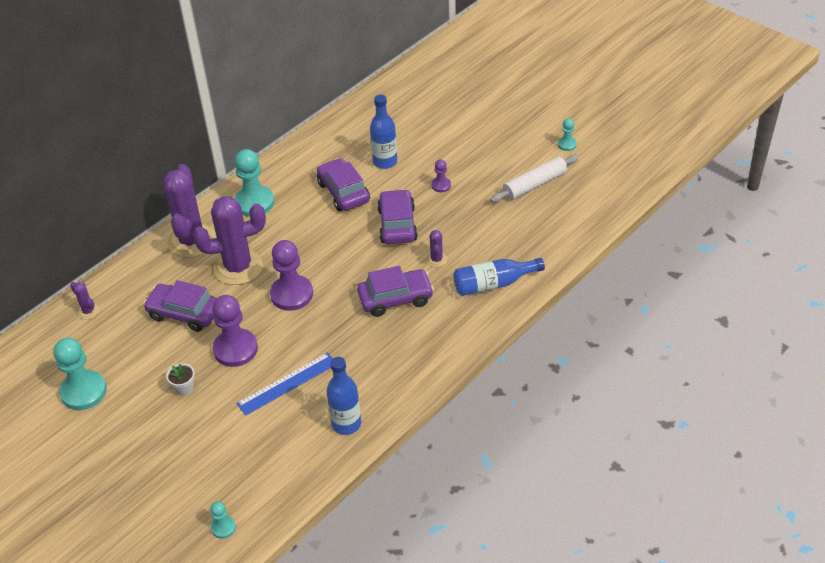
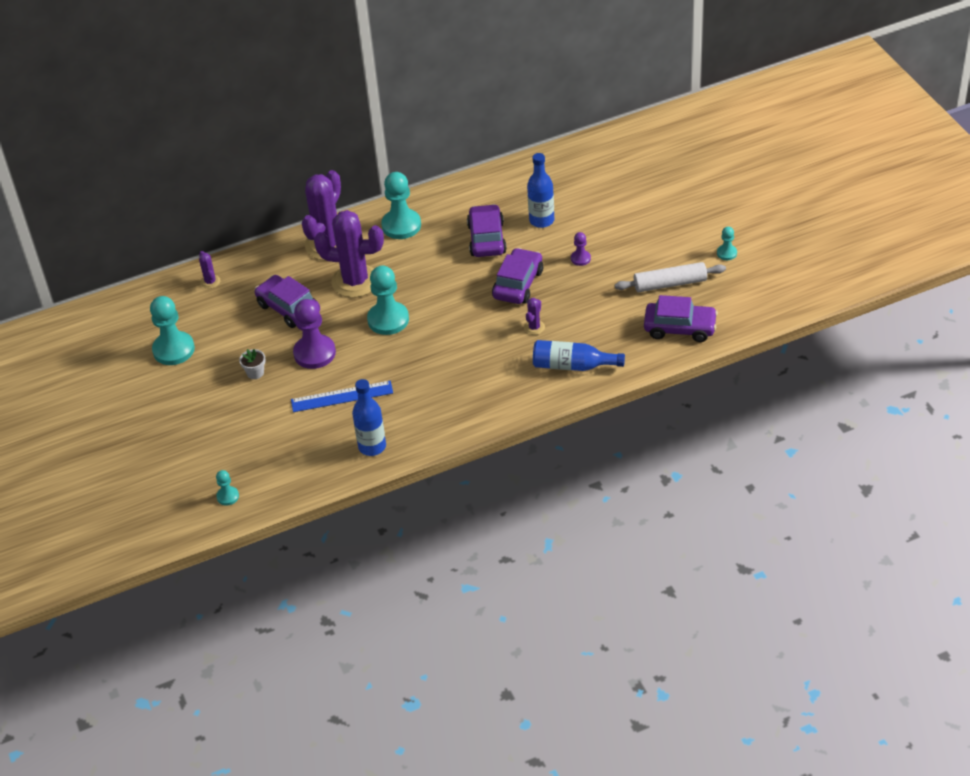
camera: 25 degrees right, 0 degrees up
purple pawn [270,240,313,311] -> turquoise pawn [367,266,409,335]
purple car [357,266,434,317] -> purple car moved to [644,295,718,342]

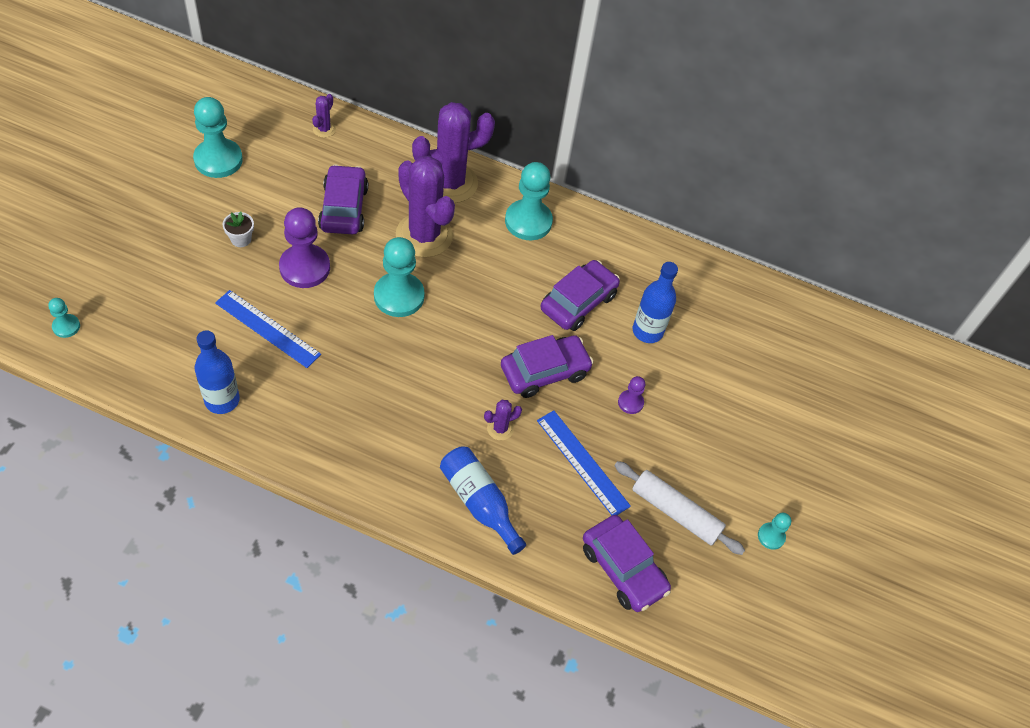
camera: 35 degrees right, 10 degrees up
none -> blue ruler [537,410,631,515]

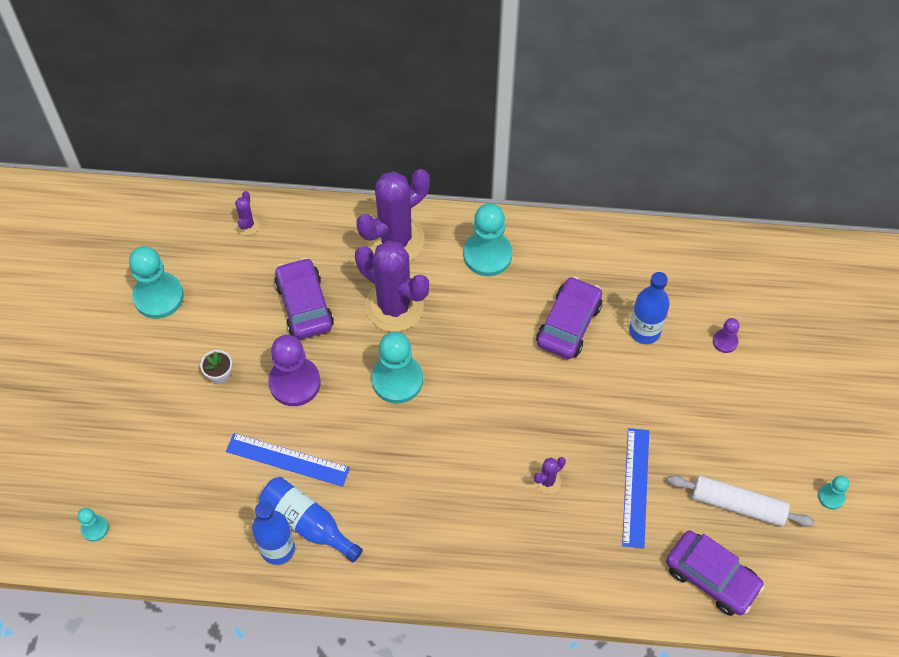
camera: 10 degrees left, 5 degrees up
blue bottle [440,446,526,555] -> blue bottle moved to [259,477,363,562]
purple car [501,335,594,398] -> none
blue ruler [537,410,631,515] -> blue ruler turned 60 degrees clockwise [622,428,649,548]
purple pawn [618,376,645,414] -> purple pawn moved to [713,318,740,353]

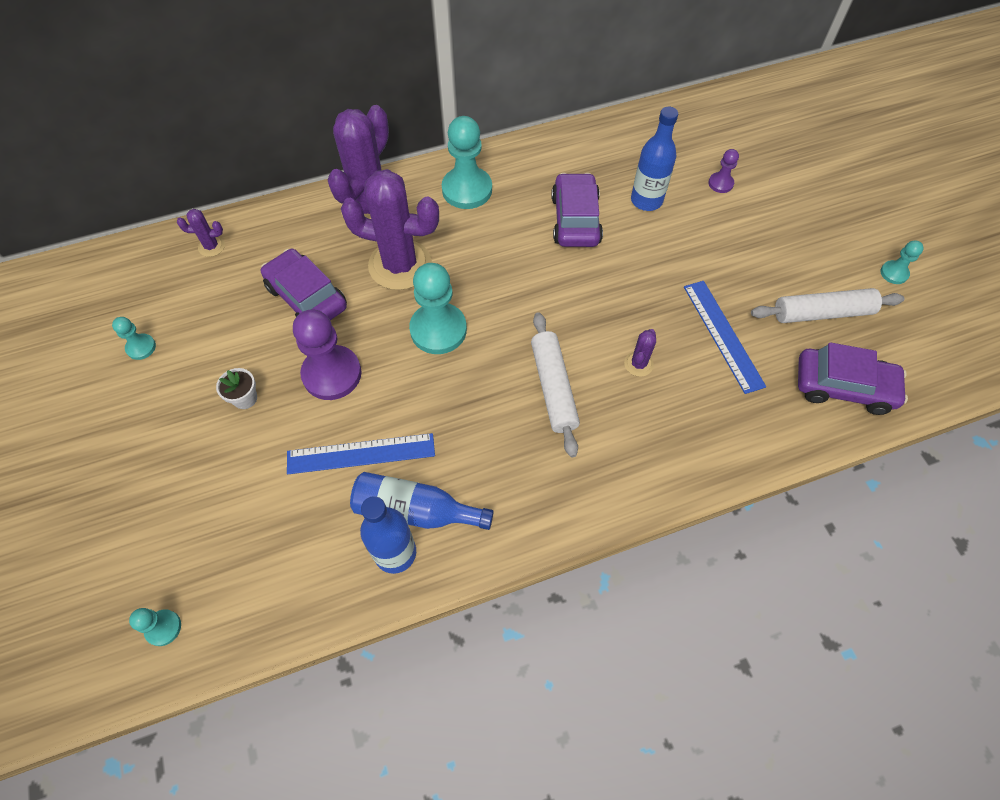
camera: 25 degrees left, 0 degrees up
turquoise pawn [129,246,184,319] -> turquoise pawn [112,317,156,360], size x0.49
purple cactus [235,191,260,235] -> purple cactus turned 75 degrees counterclockwise [177,209,225,257]
none -> white rolling pin [531,312,580,457]

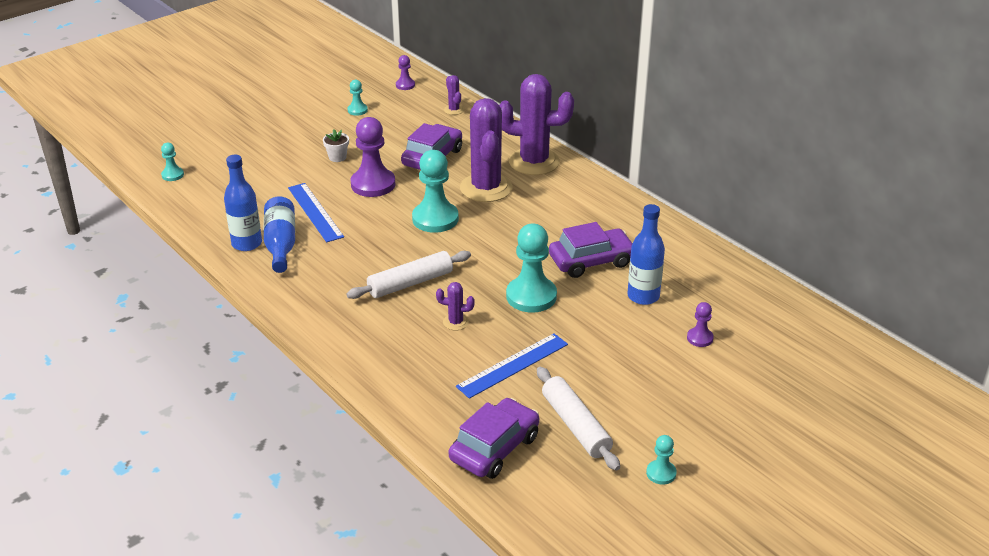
camera: 70 degrees right, 25 degrees down
turquoise pawn [442,116,492,209] -> turquoise pawn moved to [506,223,557,312]
purple car [798,342,908,415] -> purple car turned 135 degrees counterclockwise [449,398,539,479]
none -> purple pawn [396,55,415,90]

